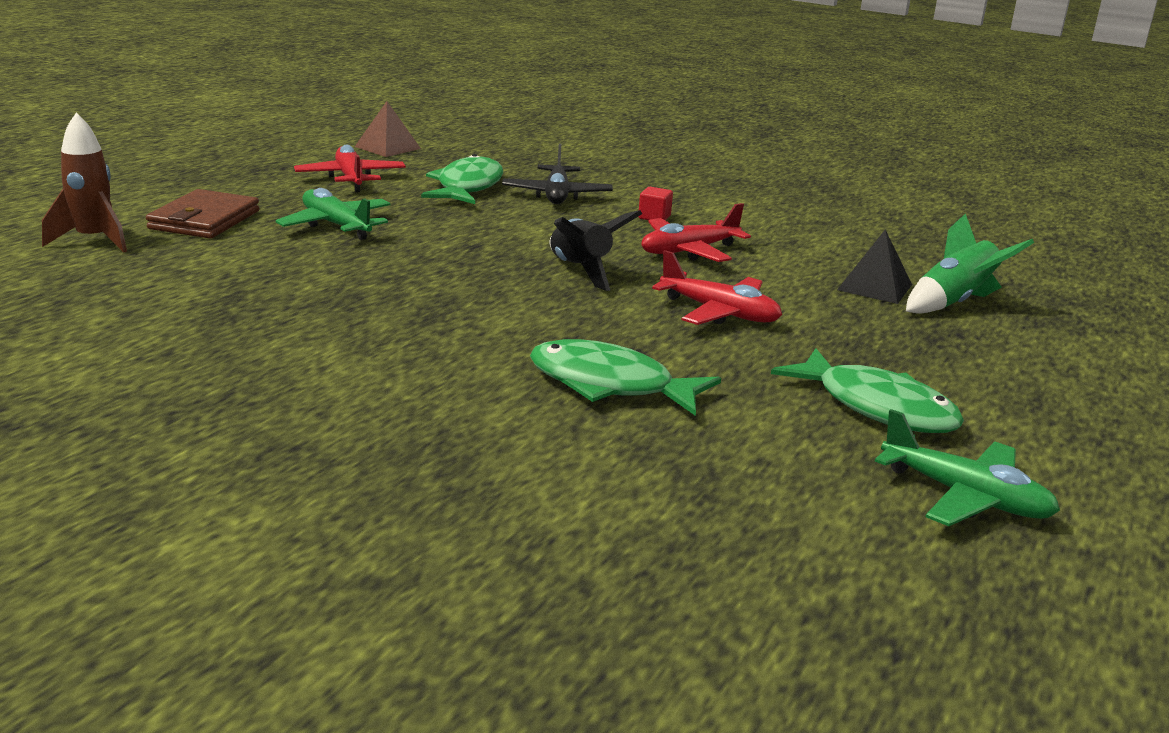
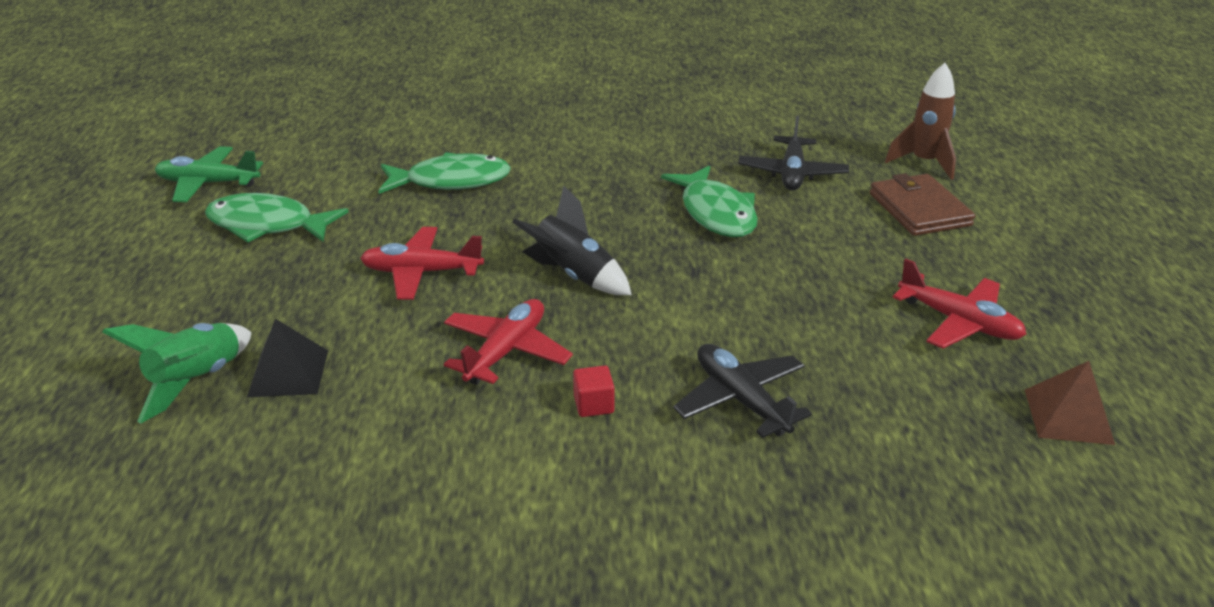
camera: 150 degrees right, 10 degrees up
green plane [276,188,390,240] -> none
green fish [421,154,503,204] -> green fish moved to [661,166,758,237]
none -> black plane [738,116,849,190]

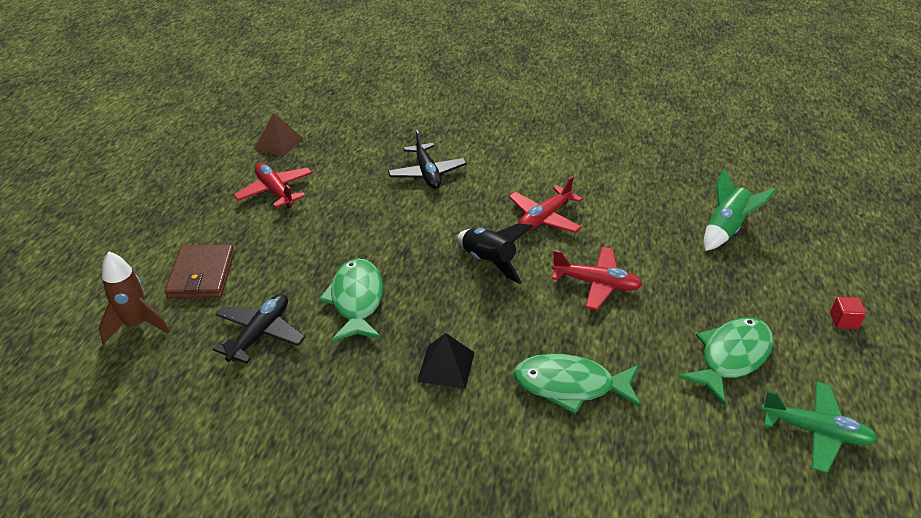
camera: 165 degrees left, 5 degrees up
green fish [205,193,349,242] -> green fish turned 75 degrees counterclockwise [678,317,773,405]
black pyramid [247,319,328,397] -> black pyramid moved to [417,333,474,389]
red cube [573,365,615,417] -> red cube moved to [830,297,866,329]

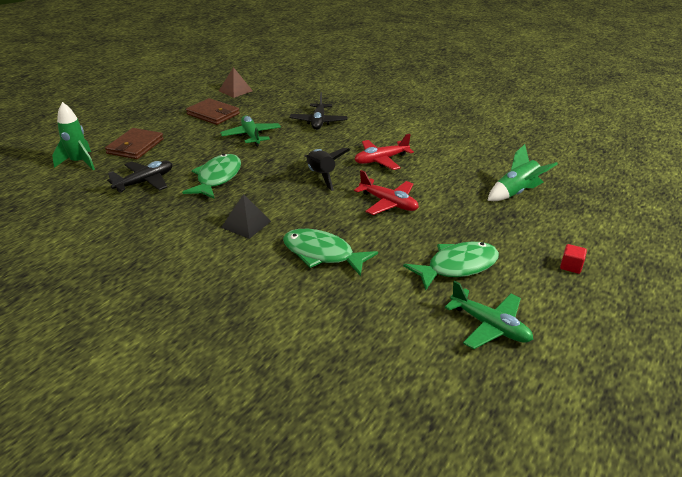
camera: 20 degrees right, 5 degrees down
brown rocket [99,251,170,345] -> green rocket [52,102,95,170]
red plane [233,163,312,208] -> brown wallet [186,98,240,125]
none -> green plane [220,115,281,147]

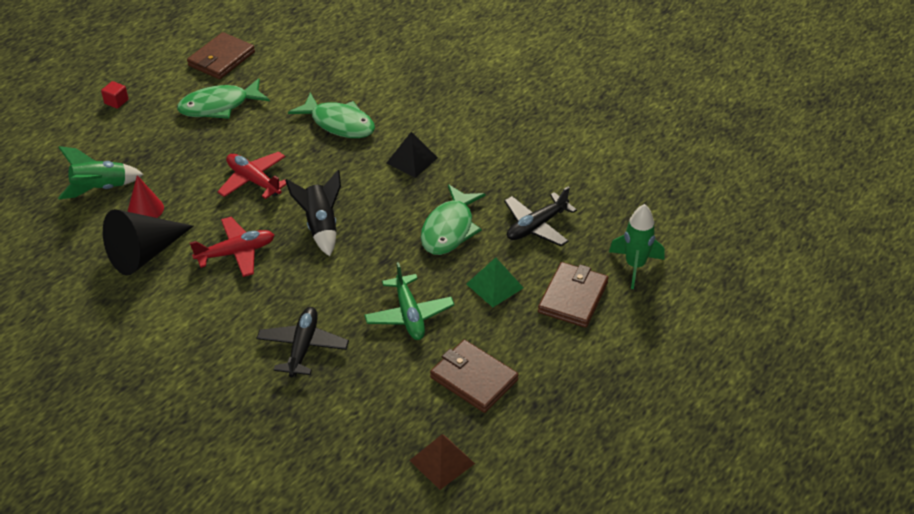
camera: 175 degrees left, 10 degrees up
green plane [445,281,533,349] -> brown wallet [187,32,255,79]
none -> black cone [103,209,193,276]
none -> red cone [128,175,164,218]
none -> green pyramid [466,257,524,307]

